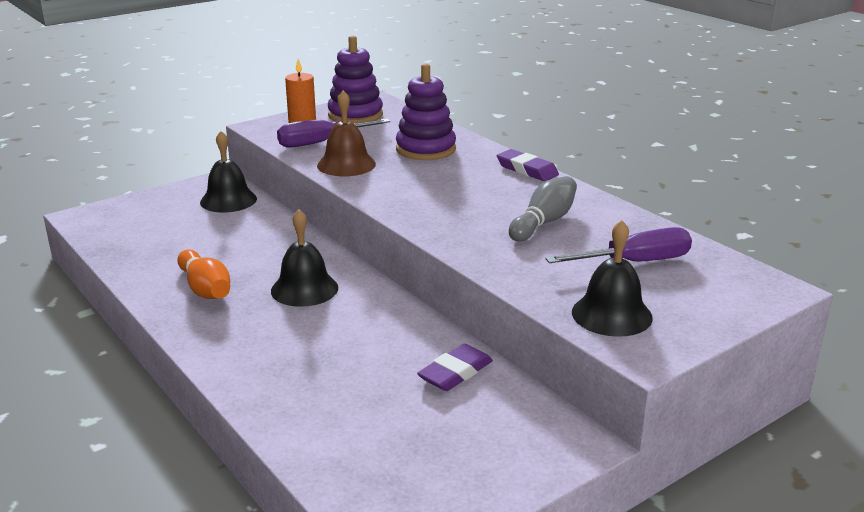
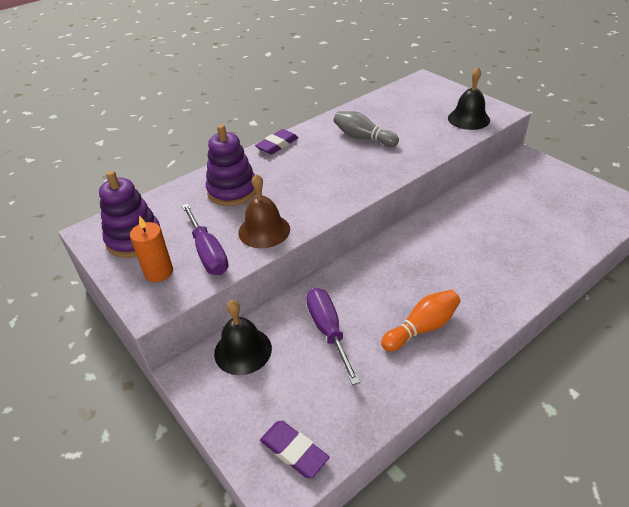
camera: 90 degrees left, 15 degrees up
black bell [271,209,338,307] -> none
purple eraser [417,344,493,391] -> purple eraser moved to [260,421,329,478]
purple screwdriver [545,227,692,263] -> purple screwdriver moved to [306,288,360,385]

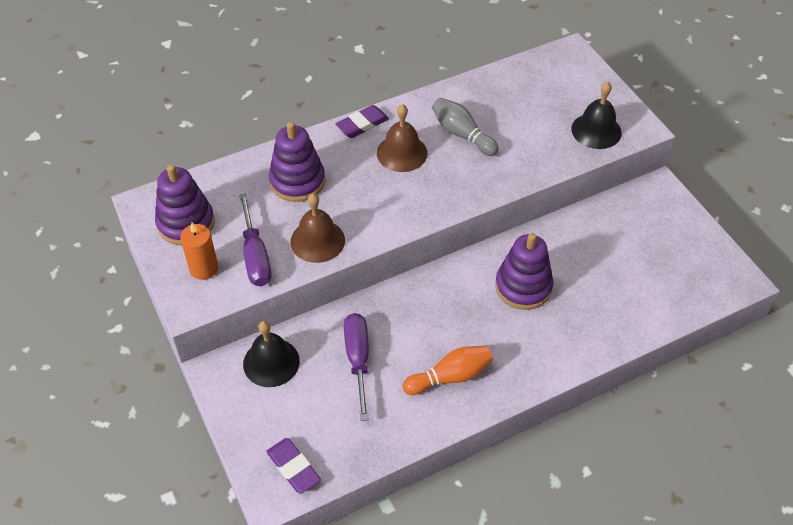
camera: 10 degrees right, 10 degrees up
none -> brown bell [377,104,428,172]
none -> purple stacking toy [495,233,553,310]

